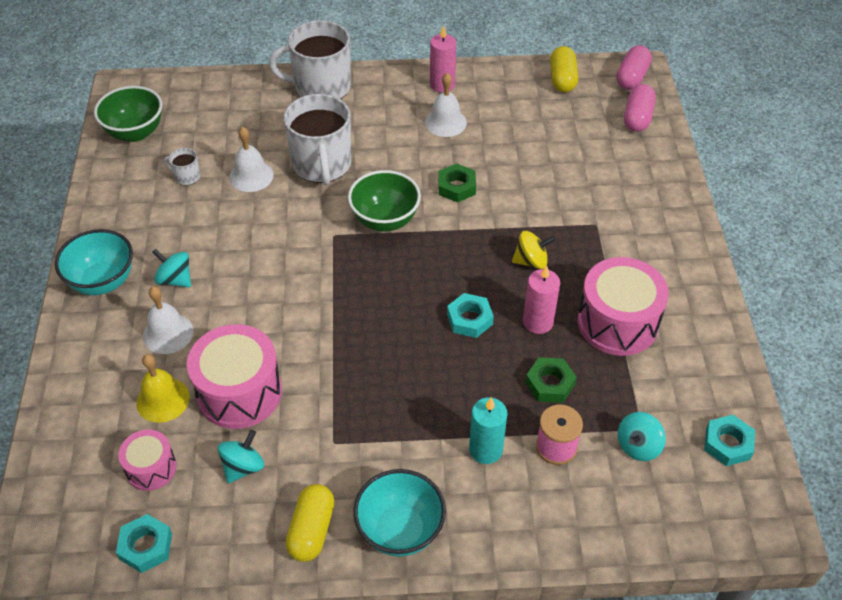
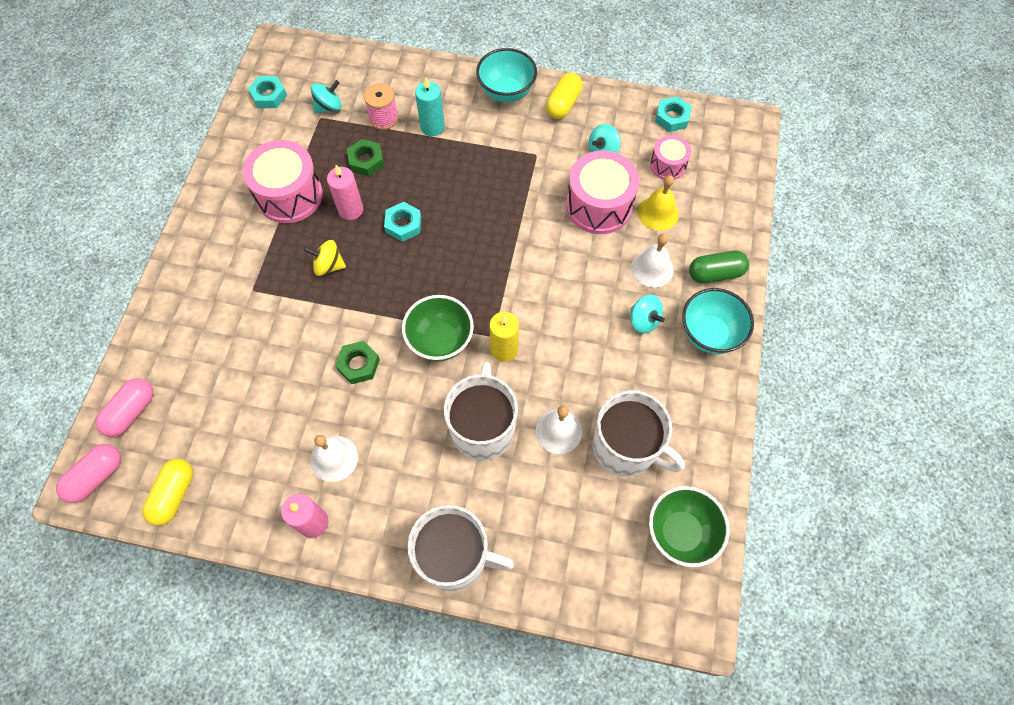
camera: 165 degrees left, 15 degrees up
white mug [164,148,200,185] -> white mug [593,390,685,477], size x2.35
none -> yellow candle [489,312,519,362]
none -> green capsule [689,250,749,283]

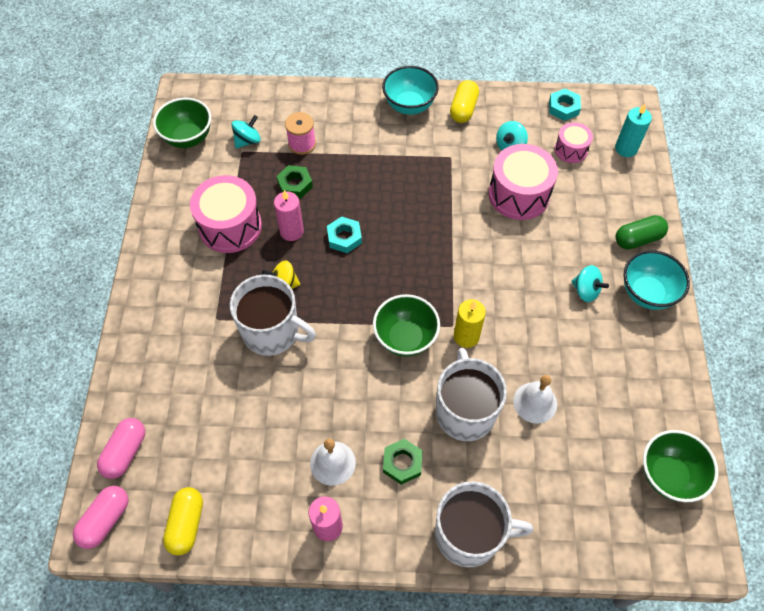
camera: 10 degrees left, 5 degrees down
turquoise nut [248,76,287,108] -> green bowl [153,98,211,148]
green nut [335,341,380,384] -> green nut moved to [383,439,423,485]
turquoise candle [415,77,445,136] -> turquoise candle moved to [615,104,652,157]
white mug [593,390,685,477] -> white mug moved to [230,274,316,356]
white bell [631,234,674,288] -> none
yellow bell [638,175,679,231] -> none

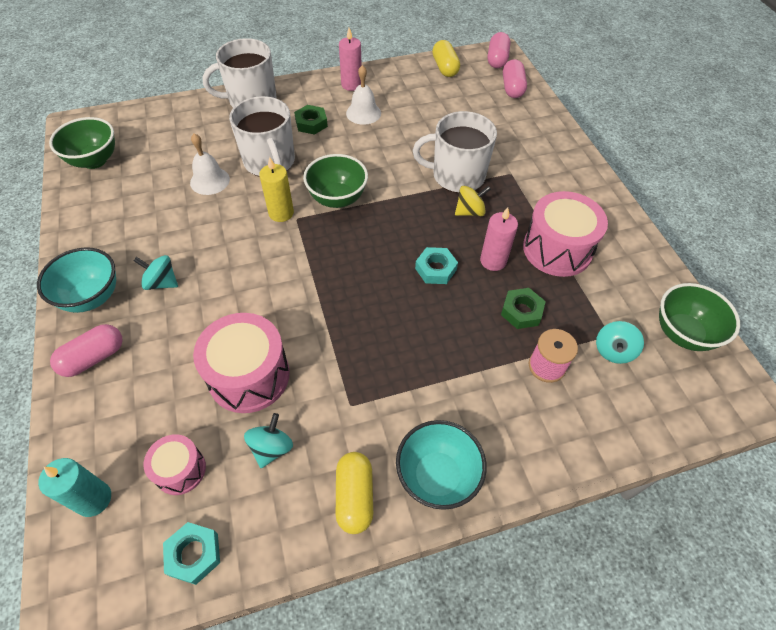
camera: 160 degrees right, 5 degrees down
green capsule [616,215,668,250] -> pink capsule [50,324,123,377]

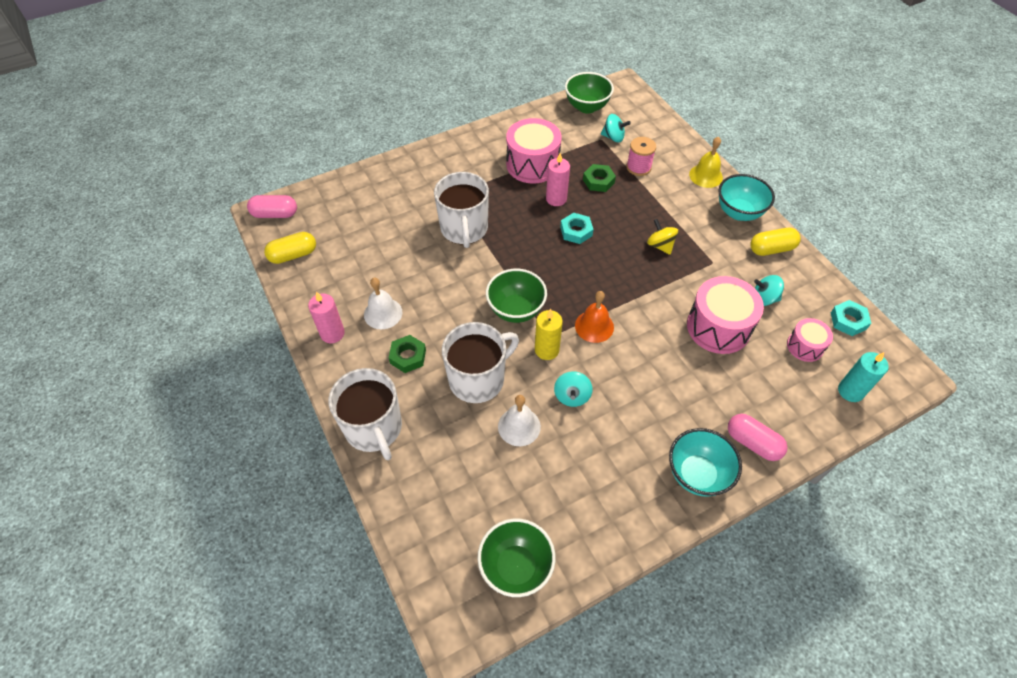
camera: 100 degrees left, 0 degrees up
turquoise spinning top [134,255,178,290] -> turquoise spinning top moved to [554,371,592,407]
yellow spinning top [455,186,491,216] -> yellow spinning top moved to [647,219,678,255]
pink capsule [503,59,527,98] -> none
none -> orange bell [575,291,614,343]
none -> yellow bell [689,137,723,188]

